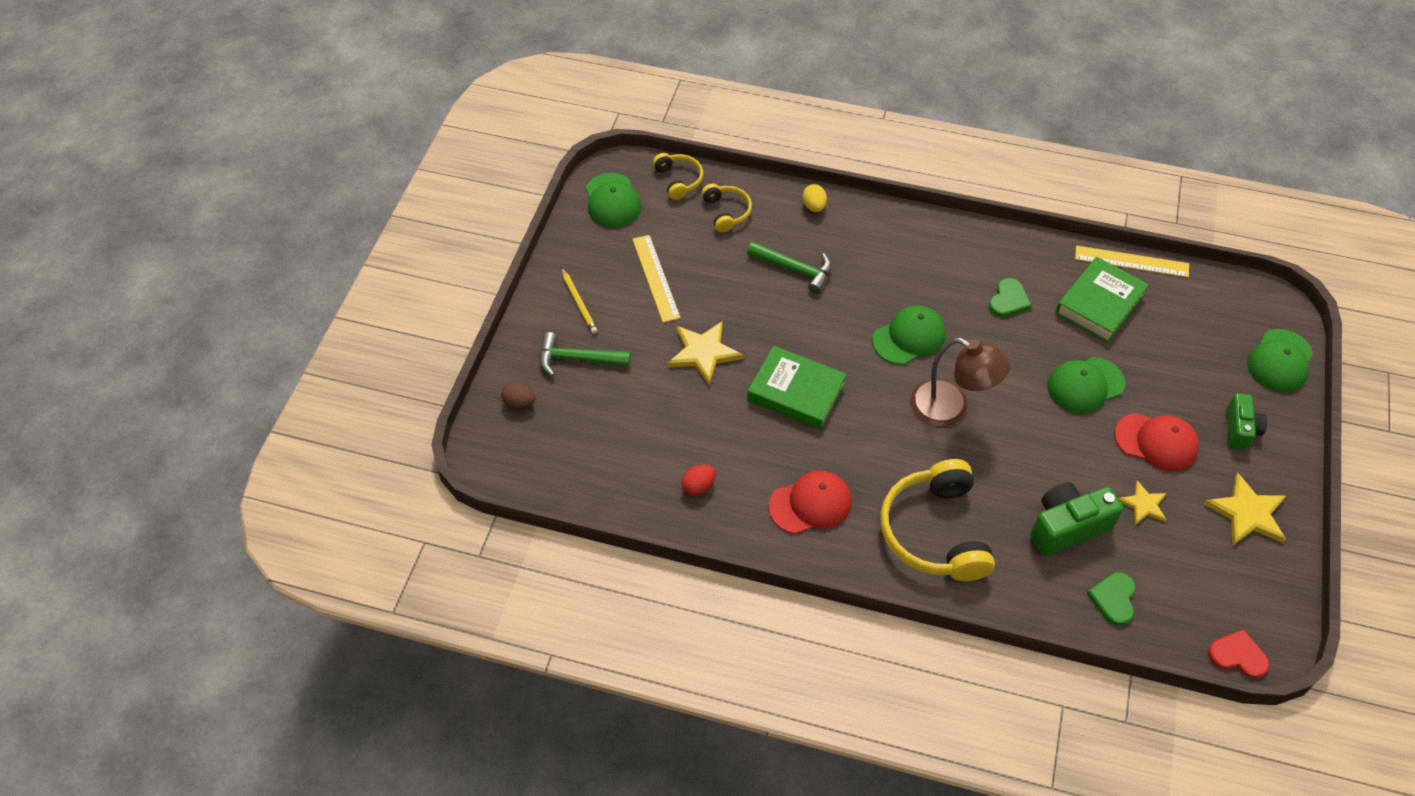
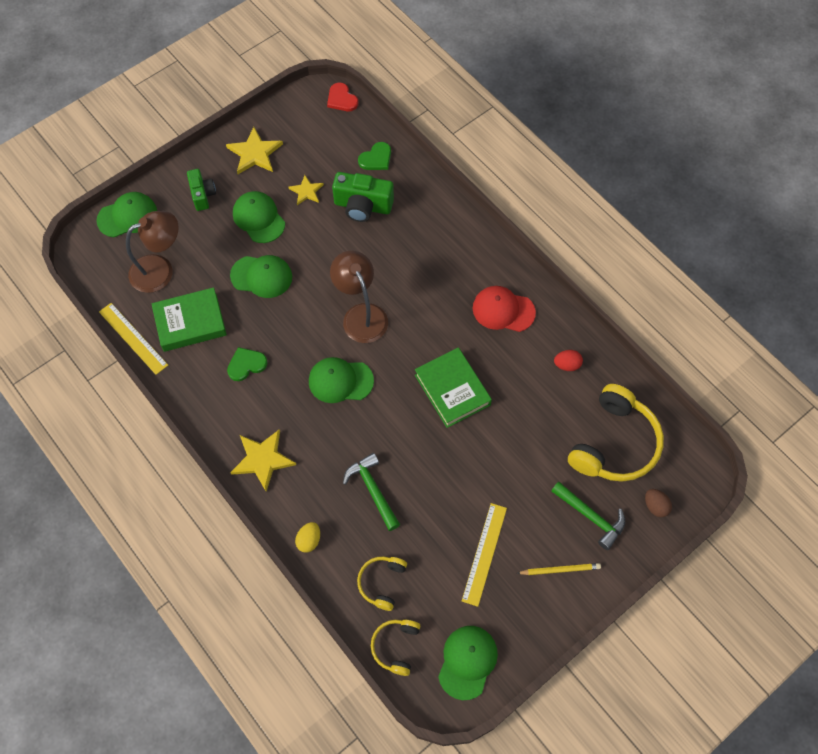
camera: 145 degrees left, 10 degrees up
yellow pencil [561,267,598,334] -> yellow pencil turned 75 degrees clockwise [517,563,601,575]
yellow star [668,321,743,385] -> yellow star moved to [230,429,296,492]
yellow headphones [880,459,995,581] -> yellow headphones moved to [568,384,664,482]
red cap [1114,413,1199,471] -> green cap [233,191,285,243]
green camera [1227,393,1267,450] -> green camera turned 120 degrees clockwise [187,169,216,211]
none -> brown lamp [126,211,179,293]

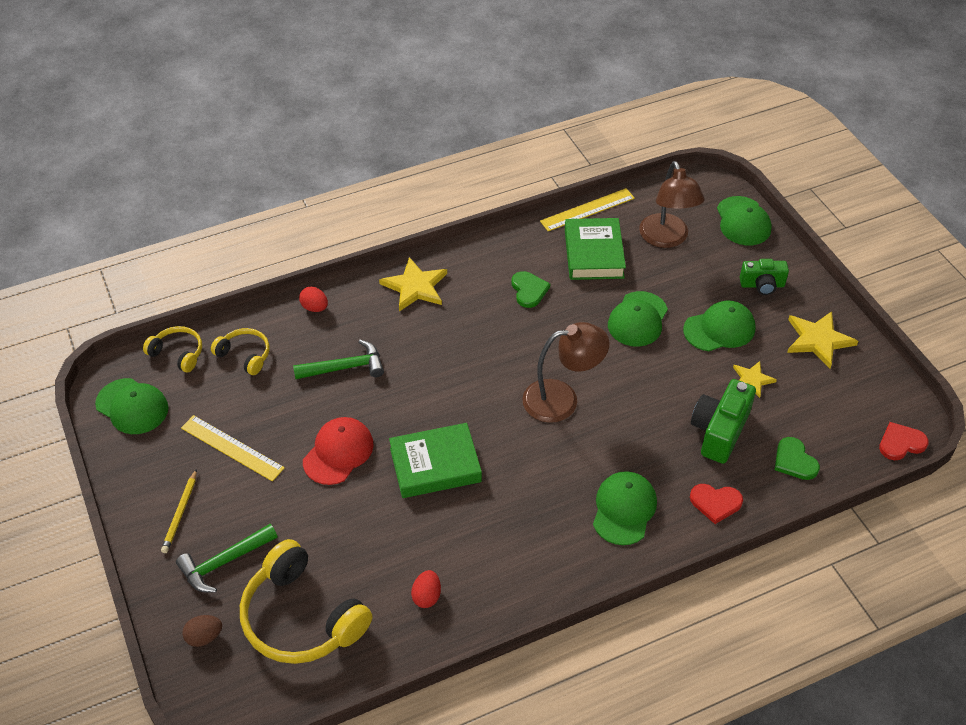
camera: 105 degrees right, 15 degrees down
yellow egg [295,522,320,553] -> red egg [299,287,328,312]
green cap [309,357,374,403] -> green cap moved to [593,471,657,545]
red cap [473,286,536,332] -> red cap moved to [303,417,374,485]
none -> red heart [690,484,743,524]

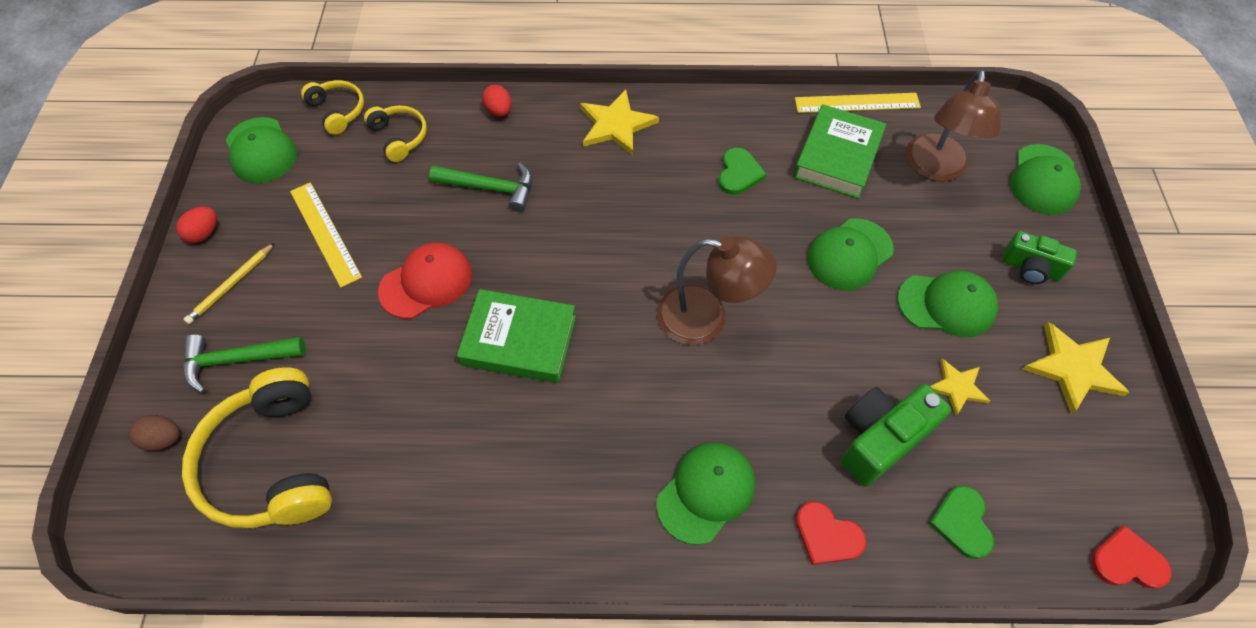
camera: 25 degrees right, 10 degrees up
red egg [411,570,441,608] -> red egg moved to [176,207,217,243]

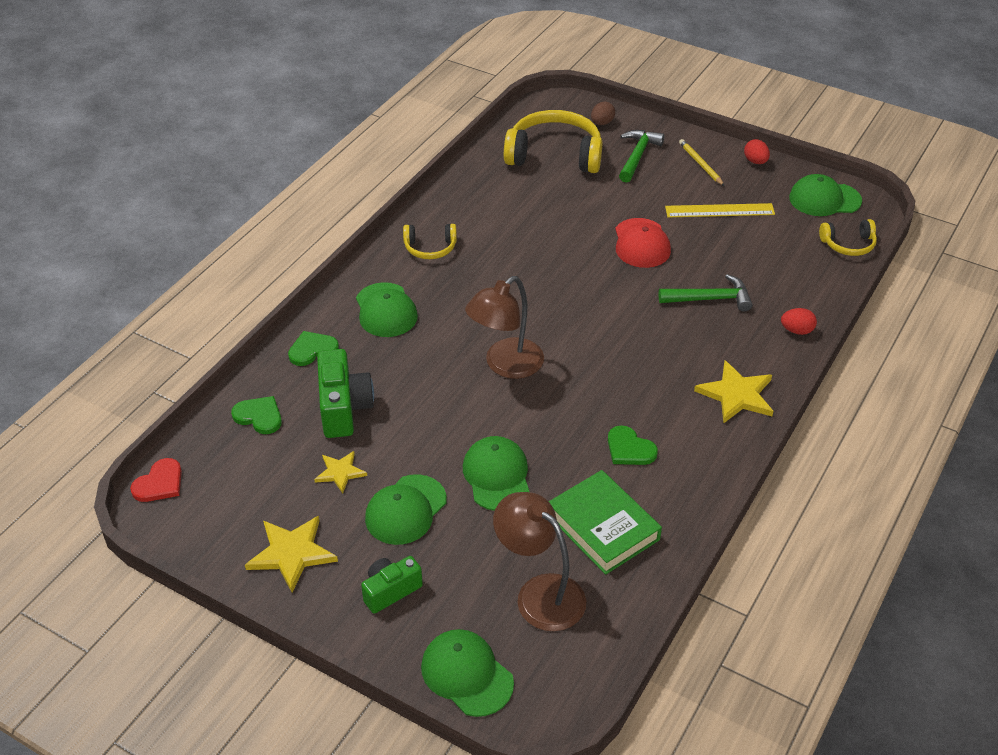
camera: 120 degrees right, 15 degrees down
yellow headphones [364,105,427,162] -> yellow headphones moved to [403,224,457,259]
green hammer [429,163,532,212] -> green hammer turned 135 degrees counterclockwise [659,274,753,312]
green book [457,289,576,383] -> none
yellow ruler [795,93,921,113] -> none
red heart [796,501,866,565] -> green heart [288,331,339,366]

